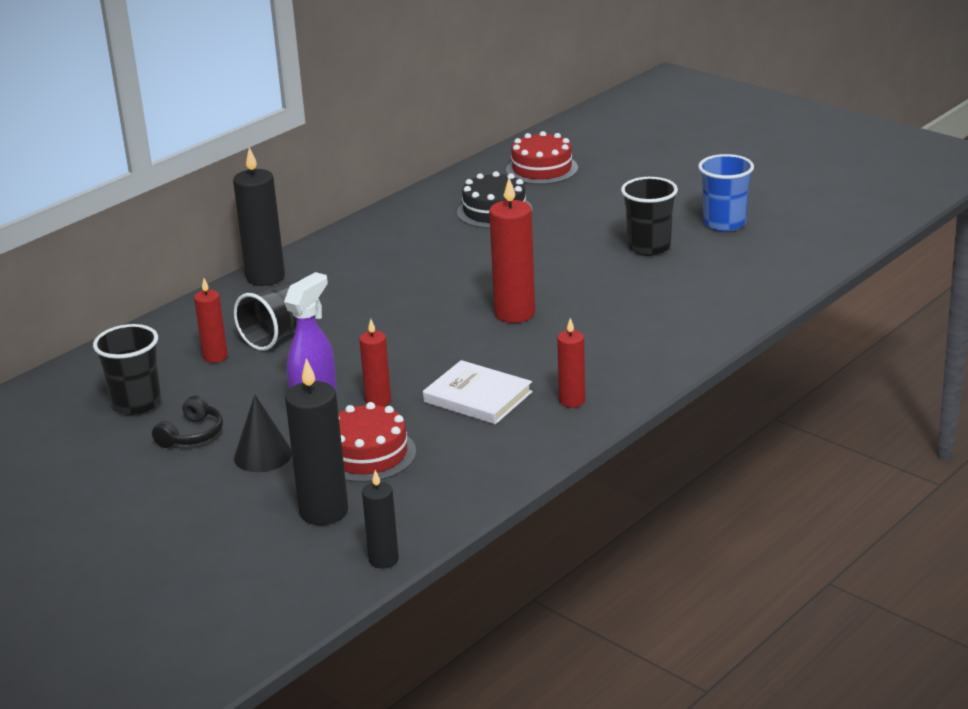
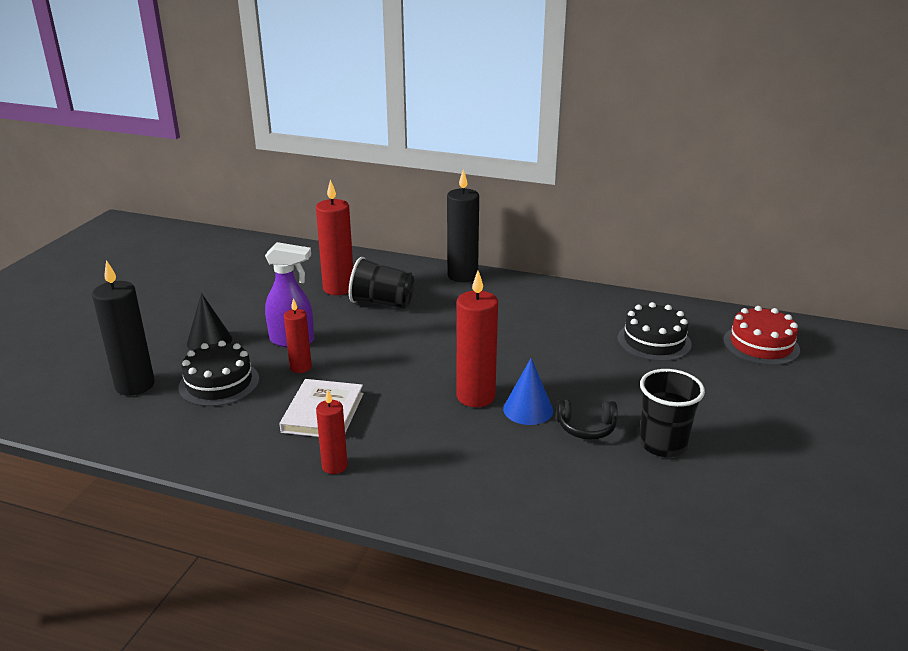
camera: 65 degrees right, 0 degrees up
black cup [93,324,161,415] -> none
black headphones [152,396,223,448] -> black headphones moved to [557,399,618,440]
red candle [194,278,228,363] -> red candle [316,179,353,295], size x1.70
red cake [338,402,416,482] -> black cake [179,341,259,407]
black candle [362,470,399,569] -> none
blue cup [698,154,754,231] -> none
none -> blue cone [503,358,553,425]

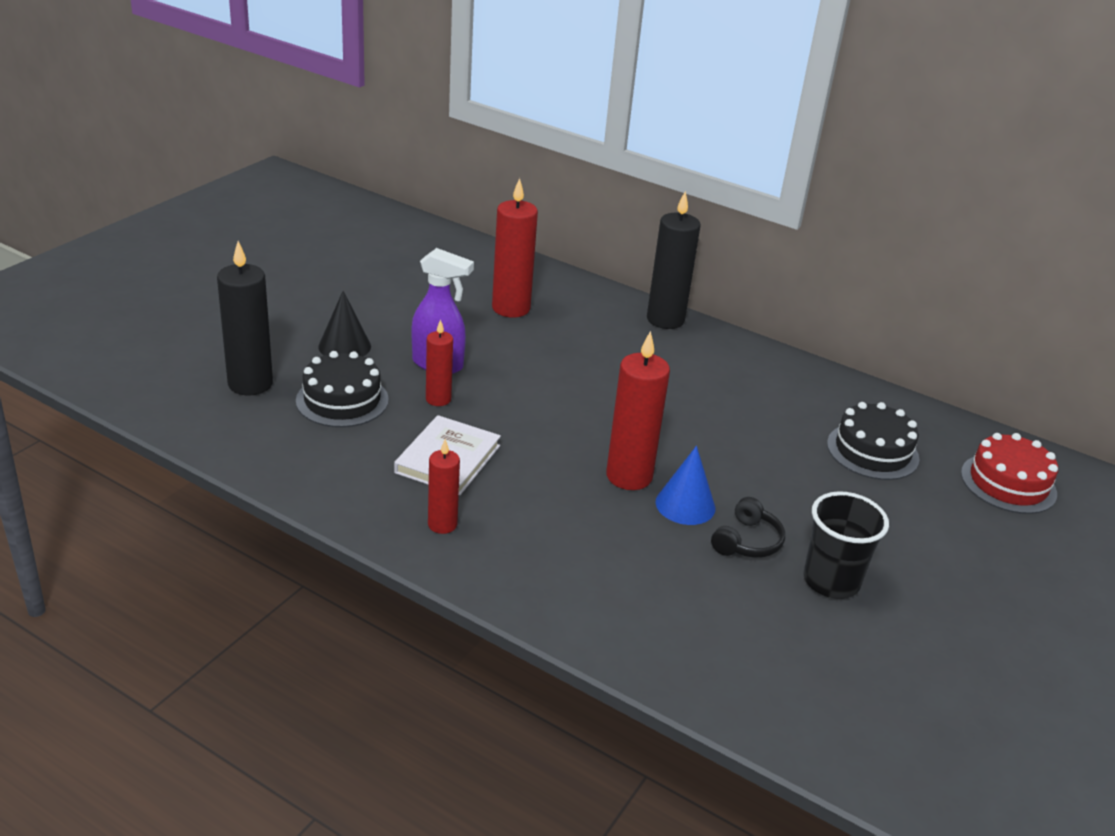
camera: 10 degrees right, 5 degrees up
black cup [349,257,414,309] -> none
black headphones [557,399,618,440] -> black headphones turned 75 degrees counterclockwise [711,497,785,558]

